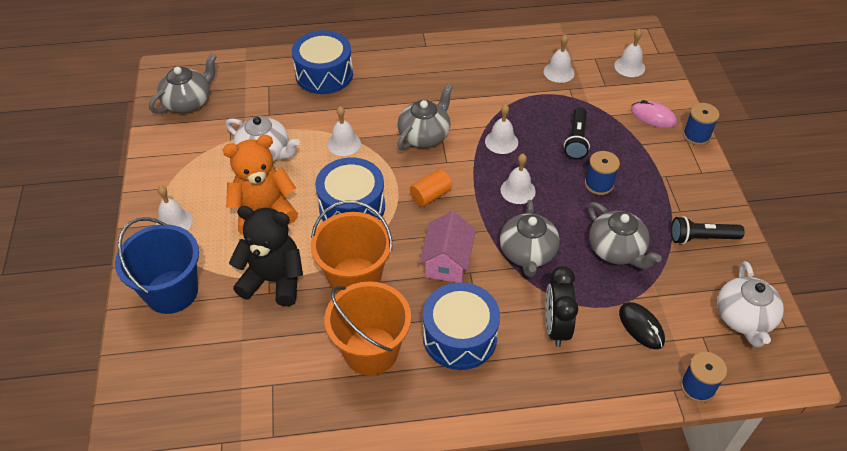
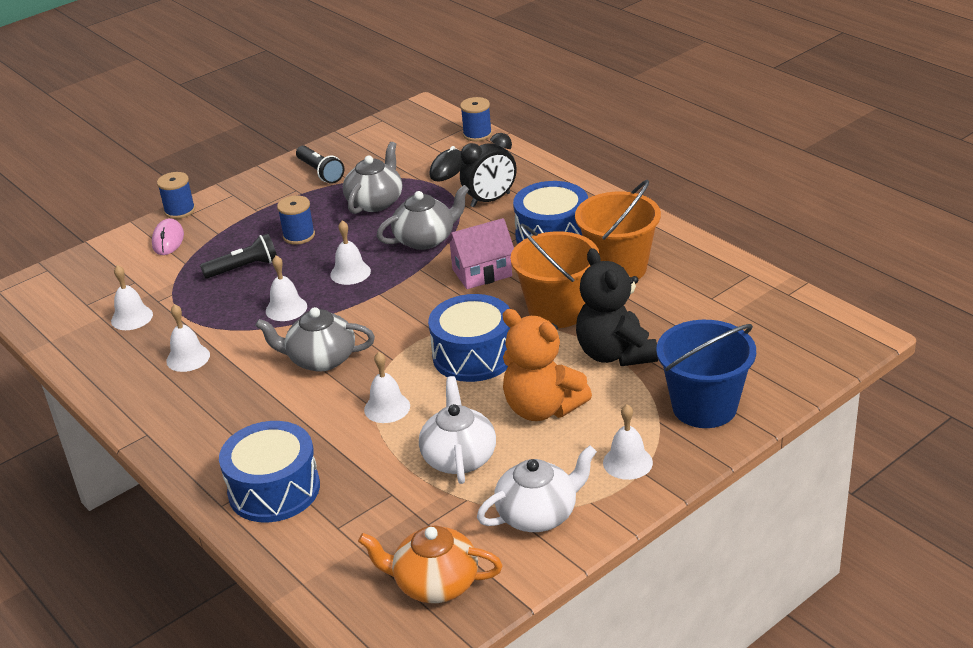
camera: 120 degrees left, 15 degrees down
grey teapot [149,54,217,114] -> orange teapot [358,526,503,603]
orange cylinder [410,169,452,207] -> none
white bell [614,29,645,77] -> white bell moved to [166,304,210,372]
white teapot [717,261,784,347] -> white teapot moved to [477,445,597,532]

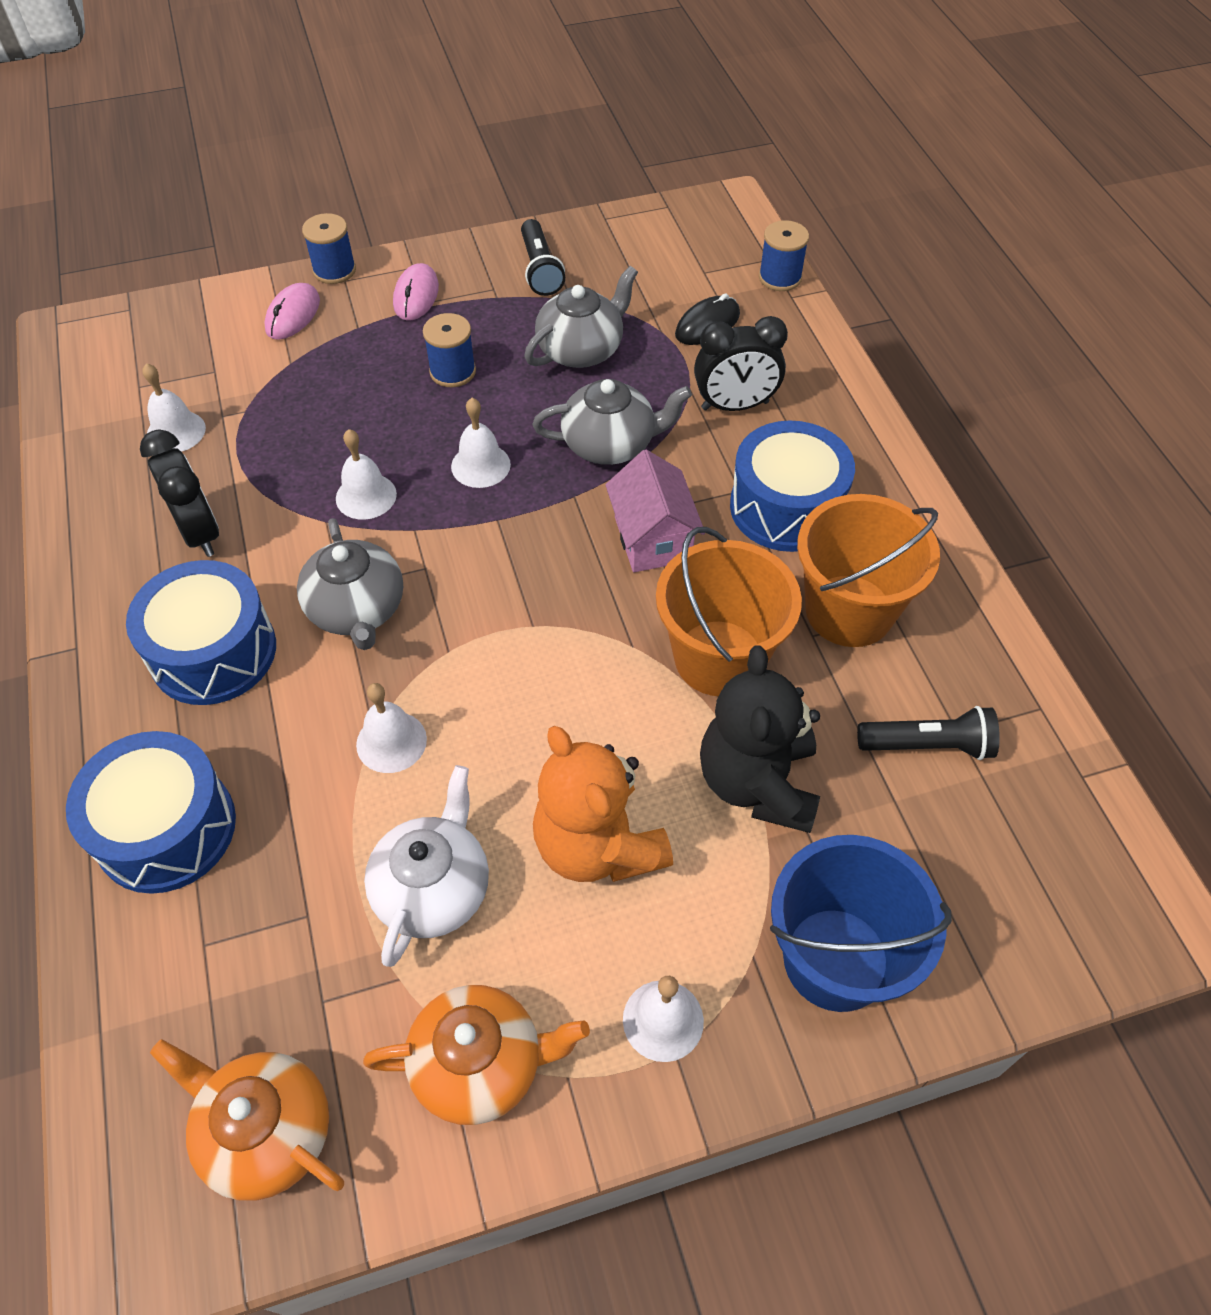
camera: 20 degrees right, 20 degrees up
white bell [166,304,210,372] -> black clock [140,429,219,557]
black flashlight [200,234,277,279] -> black flashlight moved to [857,706,1000,760]
grey teapot [255,307,375,372] -> grey teapot turned 135 degrees counterclockwise [297,518,403,650]
blue drum [428,294,510,382] -> blue drum moved to [126,560,276,705]
pink house [445,218,514,289] -> pink house turned 75 degrees clockwise [605,450,705,572]
white teapot [477,445,597,532] -> orange teapot [363,985,590,1125]
none -> pink mouse [393,263,439,321]

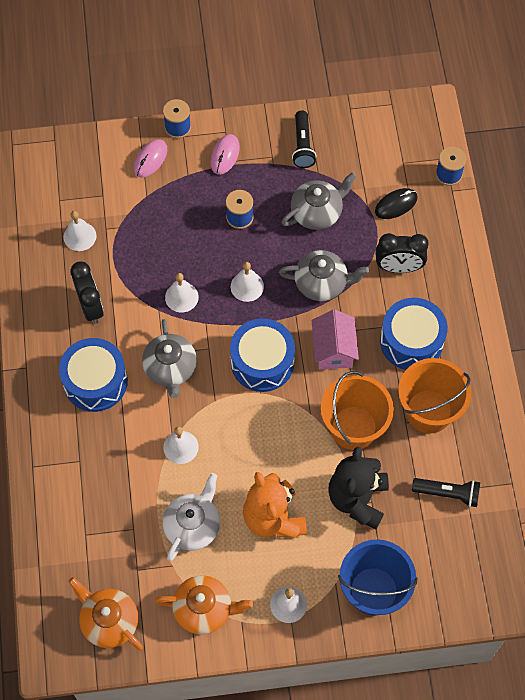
camera: 10 degrees right, 10 degrees up
blue drum [66,731,236,894] -> blue drum moved to [230,318,295,392]

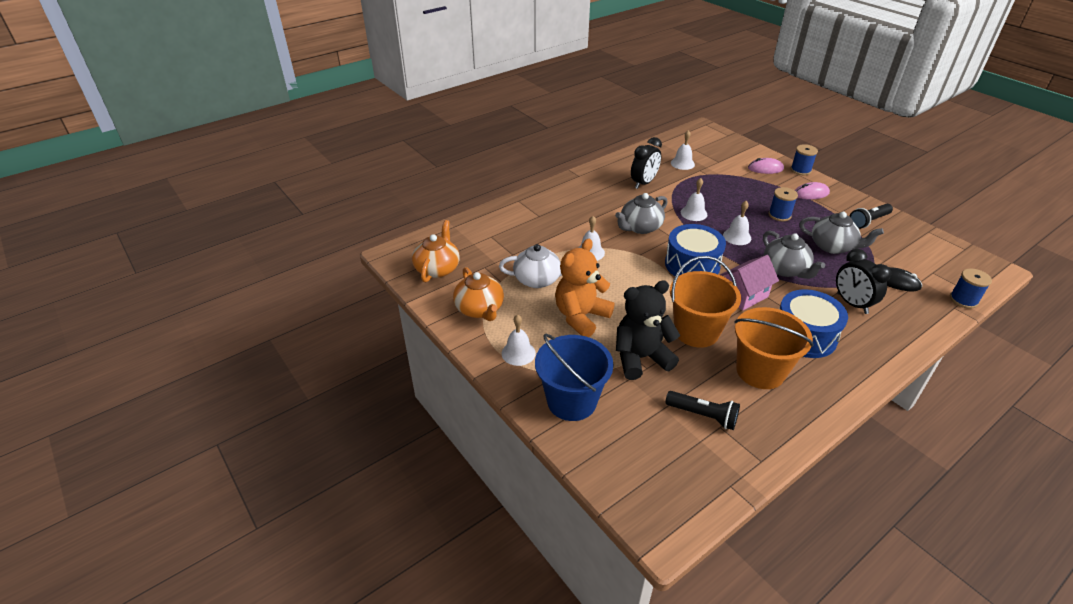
camera: 60 degrees right, 25 degrees down
blue drum [59,338,128,412] -> none
black flashlight [412,478,480,507] -> black flashlight turned 45 degrees counterclockwise [665,391,740,430]

